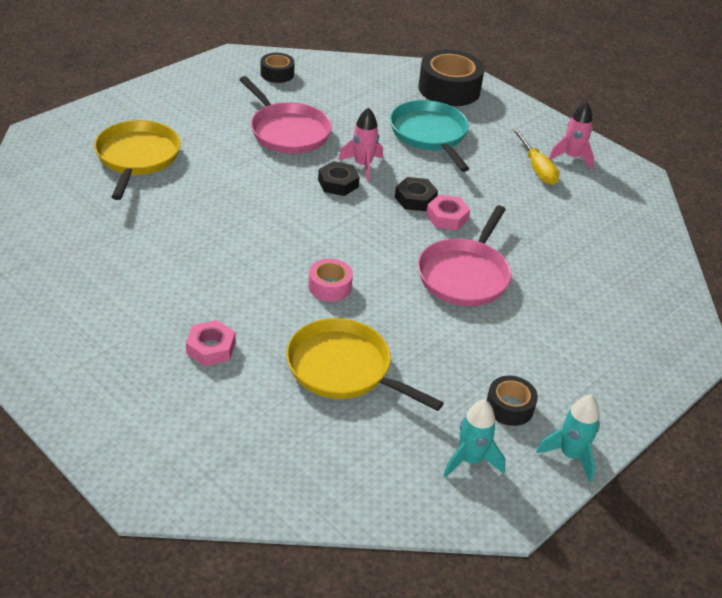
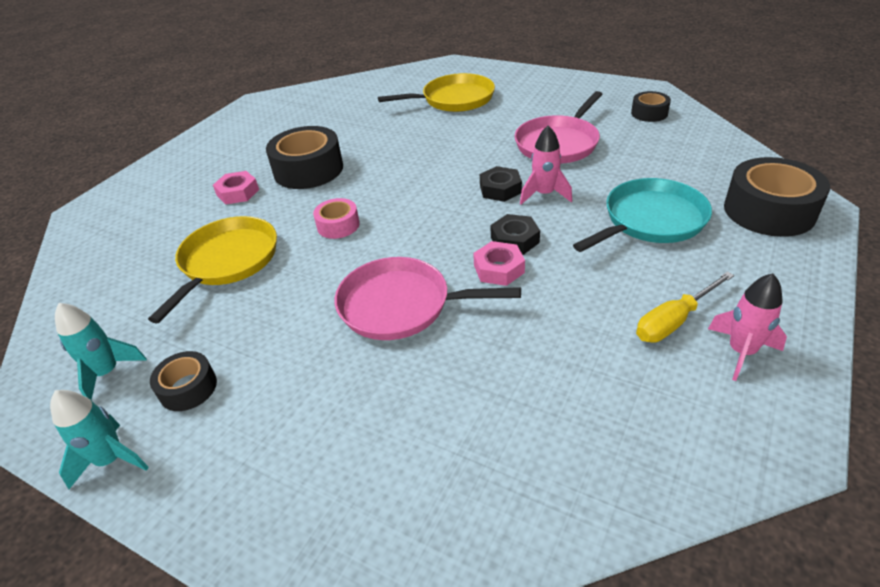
camera: 80 degrees right, 0 degrees up
none -> black tape [266,126,343,189]

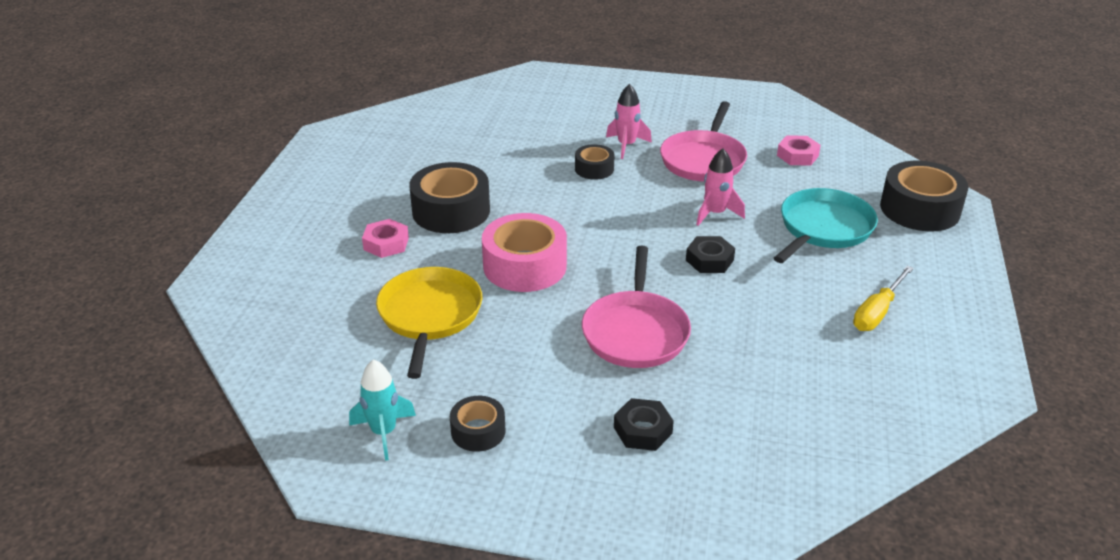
camera: 20 degrees left, 5 degrees down
turquoise rocket [50,390,149,489] -> none
pink tape [313,198,360,239] -> pink tape [482,213,567,292], size x1.86
pink pan [335,257,521,340] -> pink pan turned 75 degrees counterclockwise [582,246,691,368]
yellow pan [378,73,495,112] -> none
pink nut [473,241,525,286] -> pink nut moved to [777,135,821,166]
black nut [480,166,522,202] -> black nut moved to [614,398,674,451]
black tape [631,91,671,122] -> black tape moved to [575,144,615,180]
pink rocket [708,273,787,381] -> pink rocket moved to [606,84,652,159]

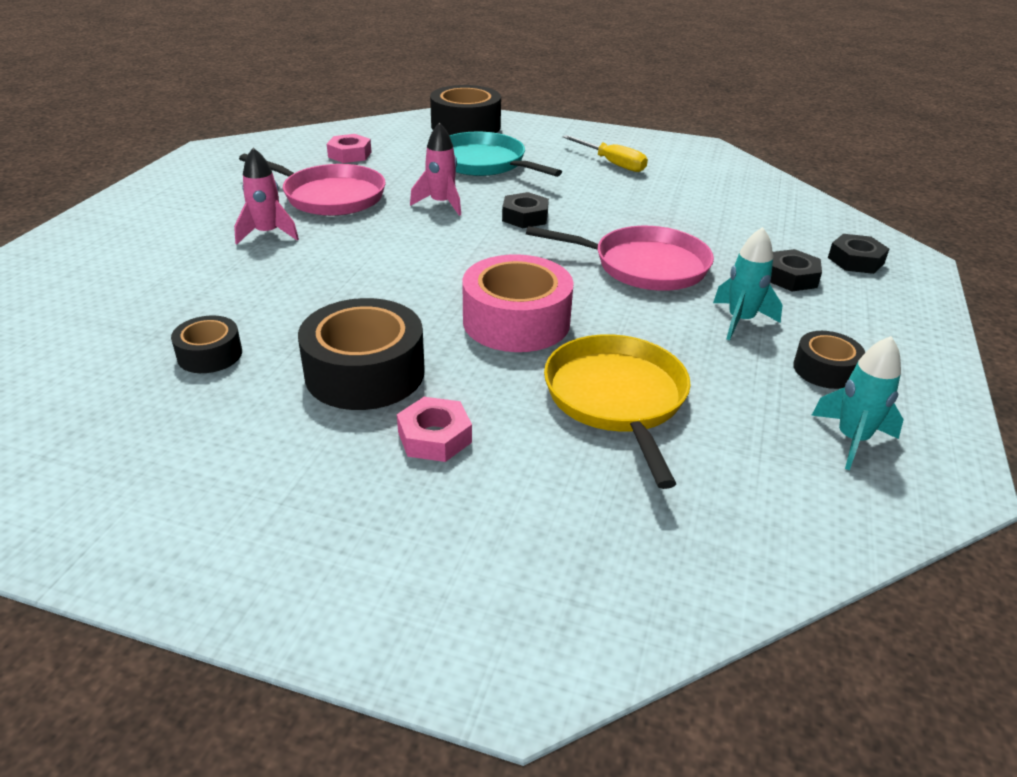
camera: 85 degrees left, 0 degrees up
yellow pan [376,267,482,379] -> yellow pan turned 75 degrees clockwise [544,334,691,489]
black tape [575,144,615,180] -> black tape moved to [171,315,242,373]
none -> turquoise rocket [713,227,782,340]
none -> black nut [828,234,889,274]

